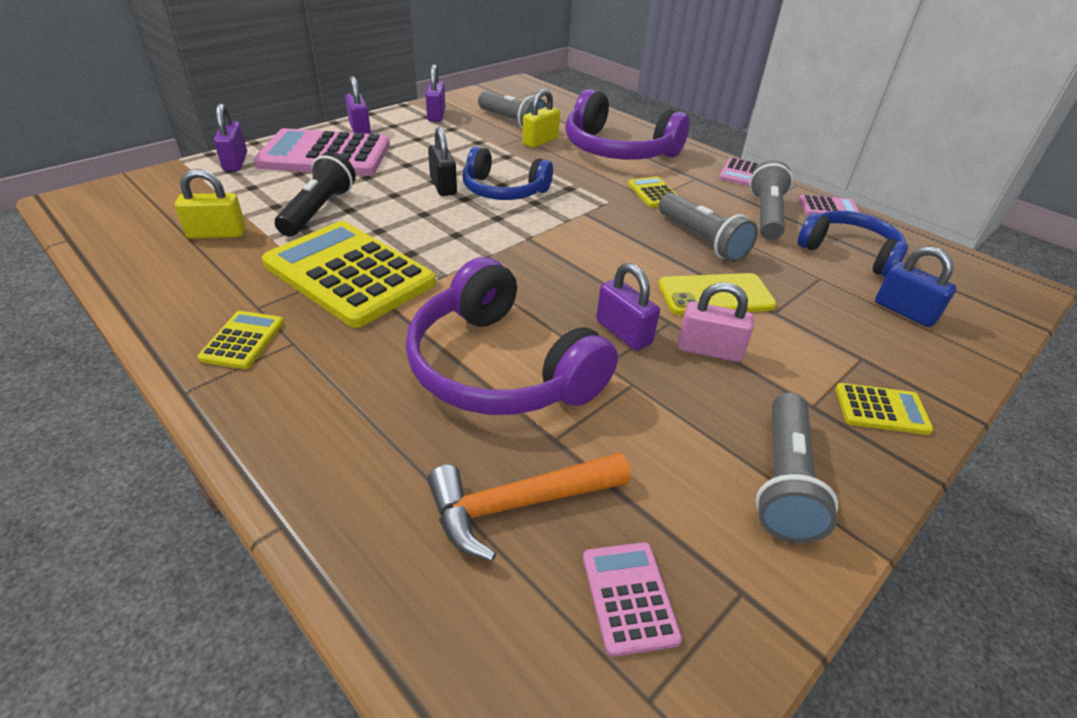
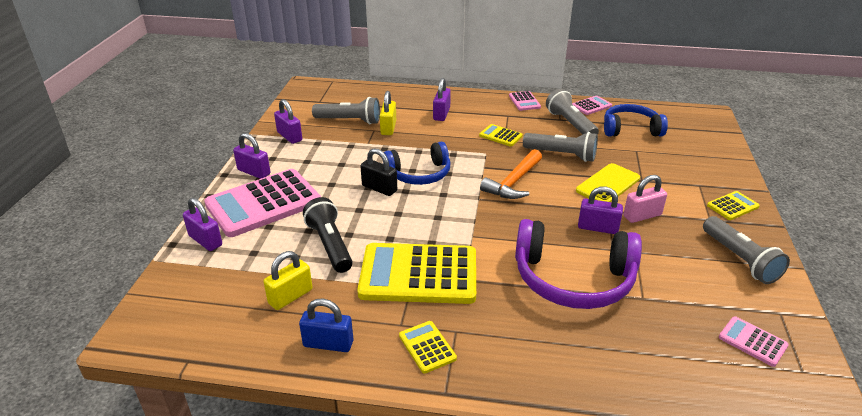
camera: 35 degrees left, 5 degrees down
orange hammer [427,452,631,561] -> orange hammer moved to [480,149,542,199]
purple headphones [565,89,690,160] -> purple padlock [433,78,451,121]
blue padlock [875,246,957,327] -> blue padlock moved to [299,299,353,352]

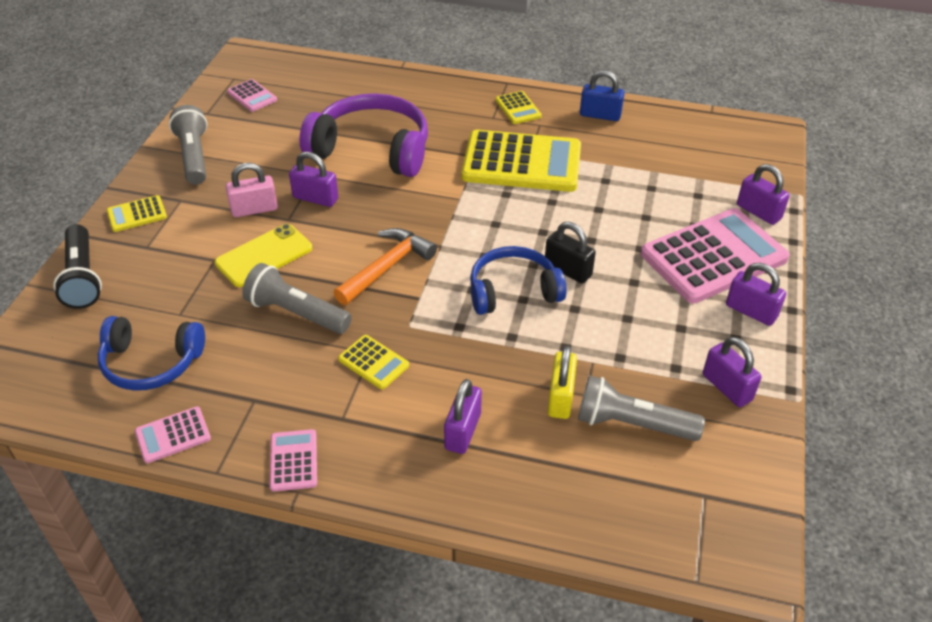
camera: 175 degrees left, 10 degrees up
yellow padlock [264,251,313,310] -> none
black flashlight [303,197,353,273] -> black flashlight moved to [53,224,102,309]
grey flashlight [546,89,599,135] -> none

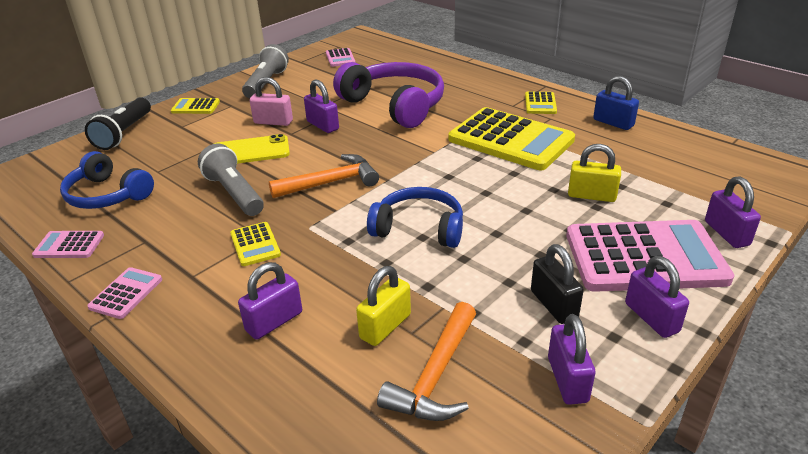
camera: 30 degrees right, 10 degrees down
black padlock [545,222,596,284] -> black padlock moved to [531,244,584,324]
grey flashlight [578,376,705,441] -> orange hammer [377,302,476,421]
none -> yellow padlock [568,144,621,202]

